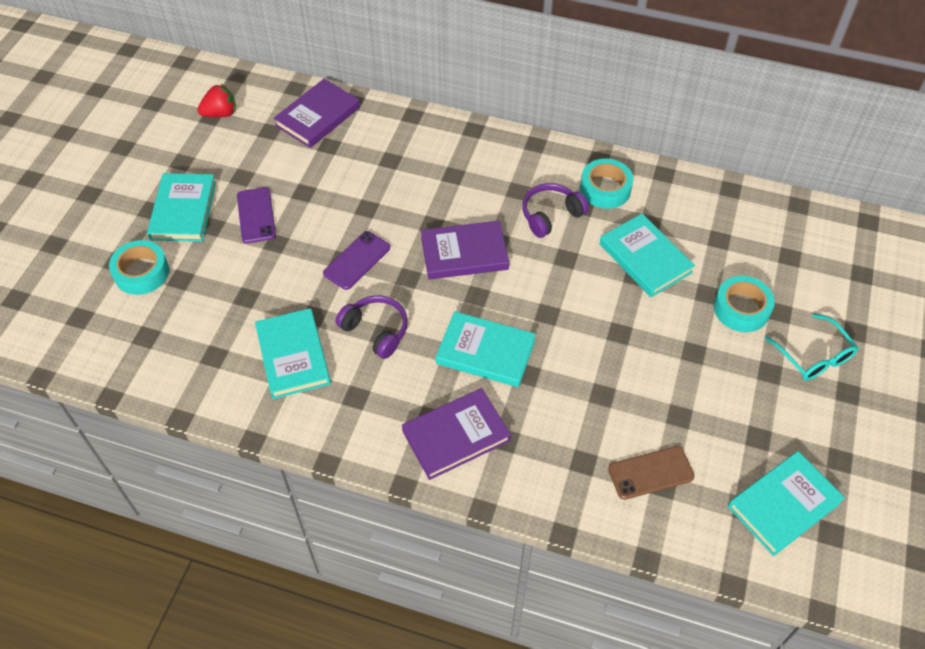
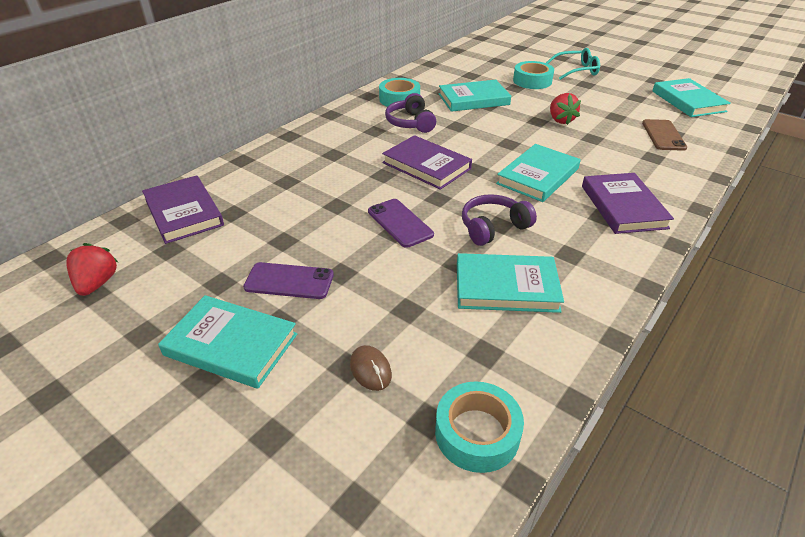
camera: 70 degrees left, 15 degrees down
turquoise tape [109,240,169,295] -> turquoise tape moved to [435,381,524,473]
purple book [421,221,509,279] -> purple book turned 60 degrees counterclockwise [382,135,472,190]
none -> brown mouse [350,345,392,391]
none -> red strawberry [550,93,581,125]

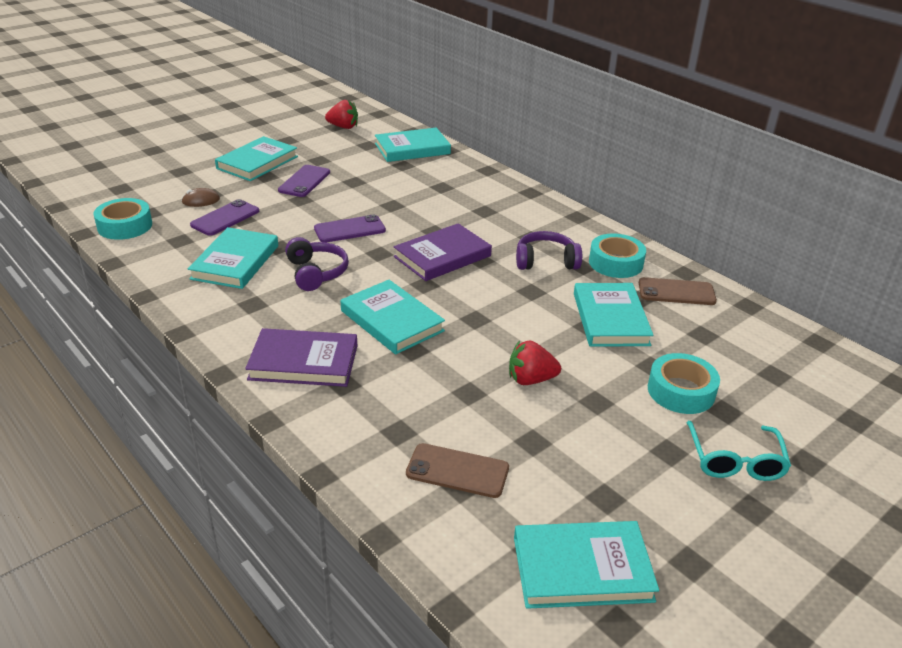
camera: 100 degrees right, 5 degrees down
purple book [142,175,224,244] -> turquoise book [375,128,451,162]
none -> purple phone [190,199,259,236]
none -> brown phone [639,277,717,305]

